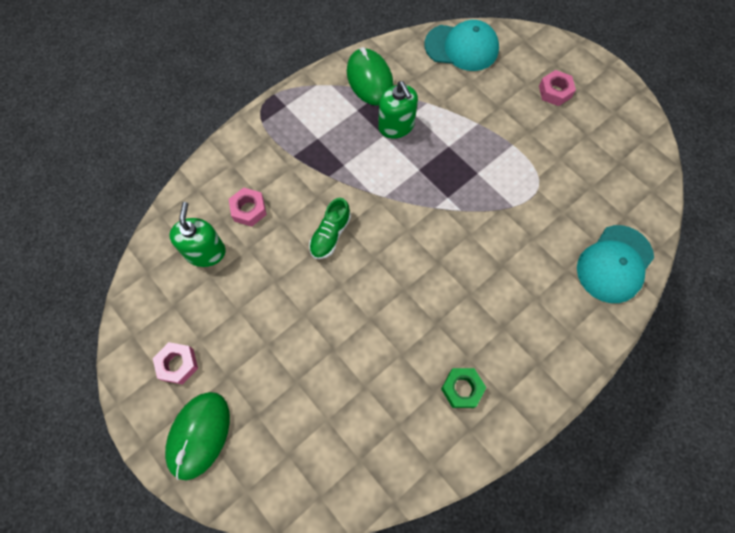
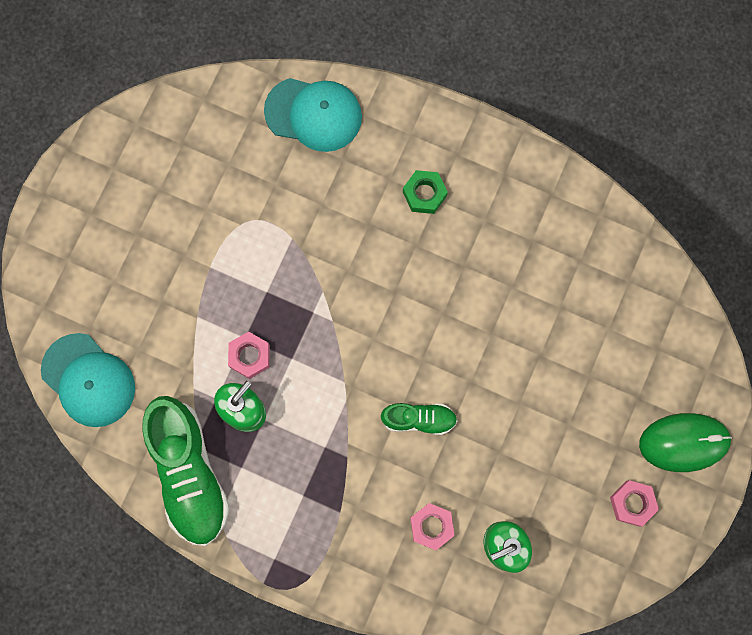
camera: 115 degrees left, 10 degrees up
green mouse [347,47,394,106] -> green shoe [142,396,230,546]
turquoise cap [425,20,499,71] -> turquoise cap turned 150 degrees clockwise [41,333,135,427]
green nut [441,368,486,408] -> green nut moved to [403,170,448,214]
pink nut [539,70,576,106] -> pink nut moved to [228,332,270,379]

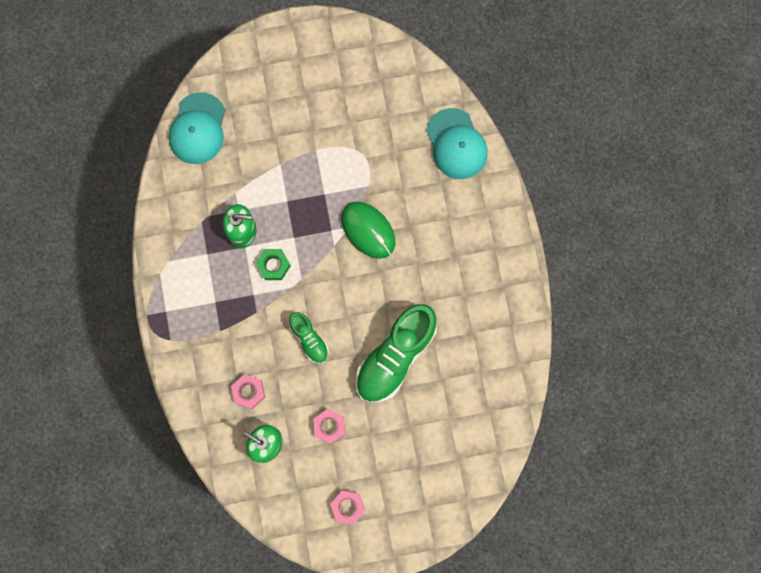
camera: 55 degrees right, 0 degrees up
green shoe [142,396,230,546] -> green shoe moved to [356,304,437,402]
pink nut [228,332,270,379] -> pink nut moved to [313,409,345,444]
green nut [403,170,448,214] -> green nut moved to [256,249,291,280]
green mouse [639,413,732,472] -> green mouse moved to [341,202,395,259]

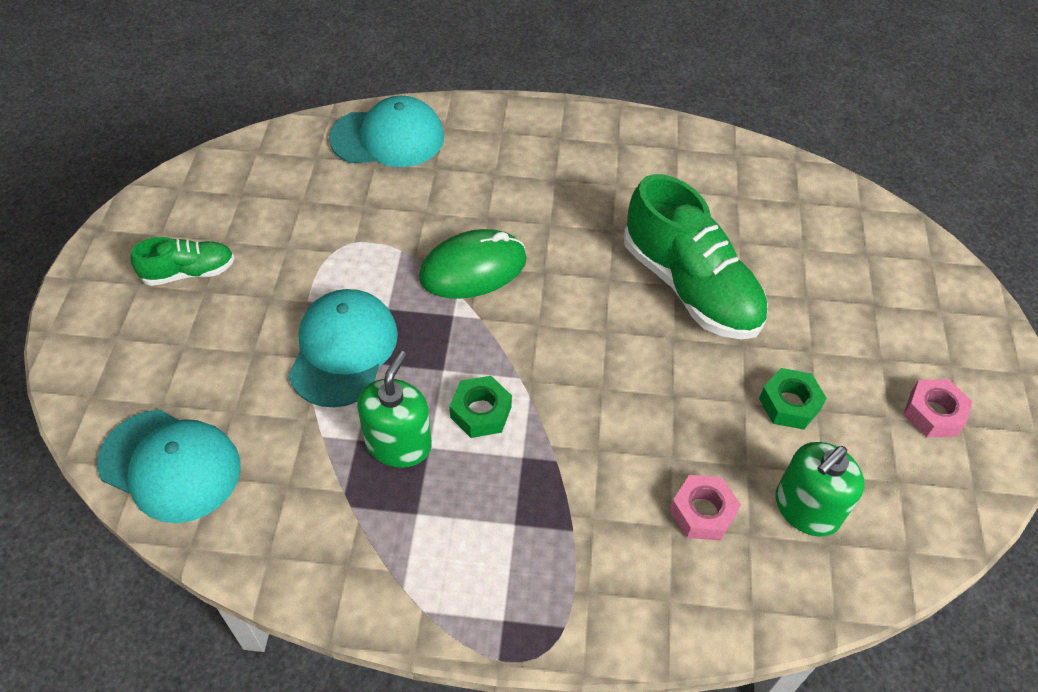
camera: 75 degrees left, 25 degrees down
green shoe [289,312,329,364] -> green shoe moved to [131,237,235,286]
pink nut [313,409,345,444] -> green nut [759,368,827,430]
none -> turquoise cap [288,289,398,407]

